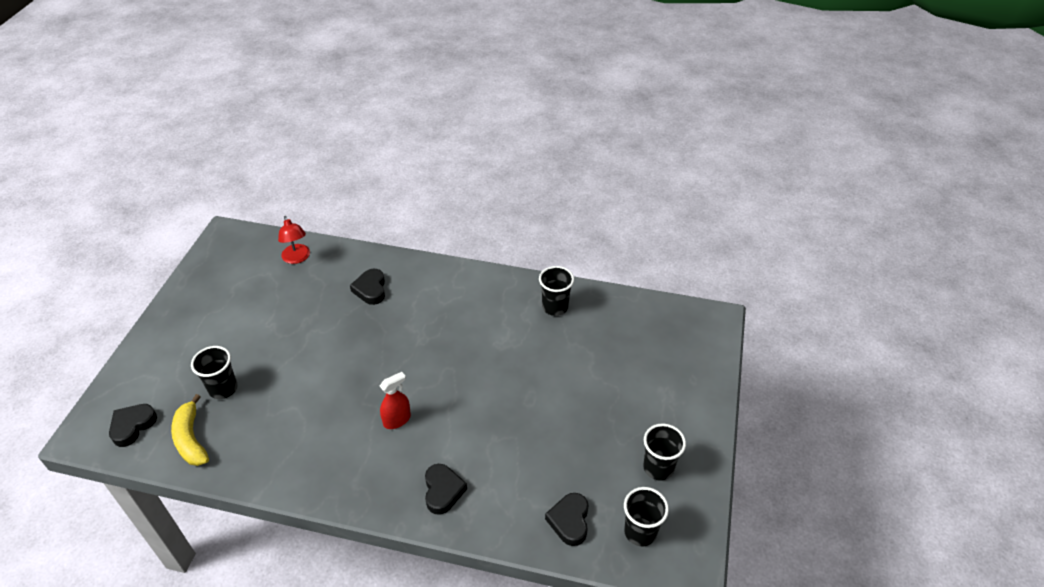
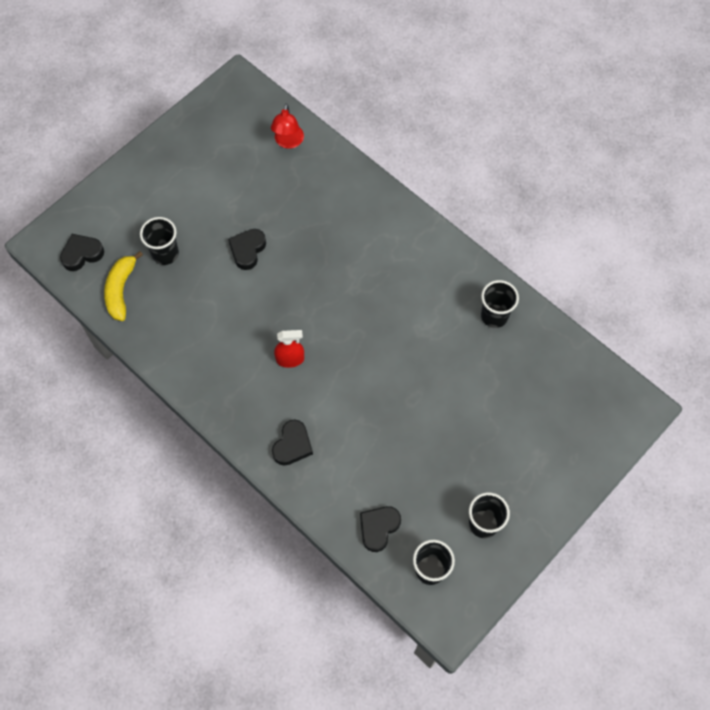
camera: 30 degrees right, 20 degrees up
black heart [350,269,385,305] -> black heart moved to [228,229,266,270]

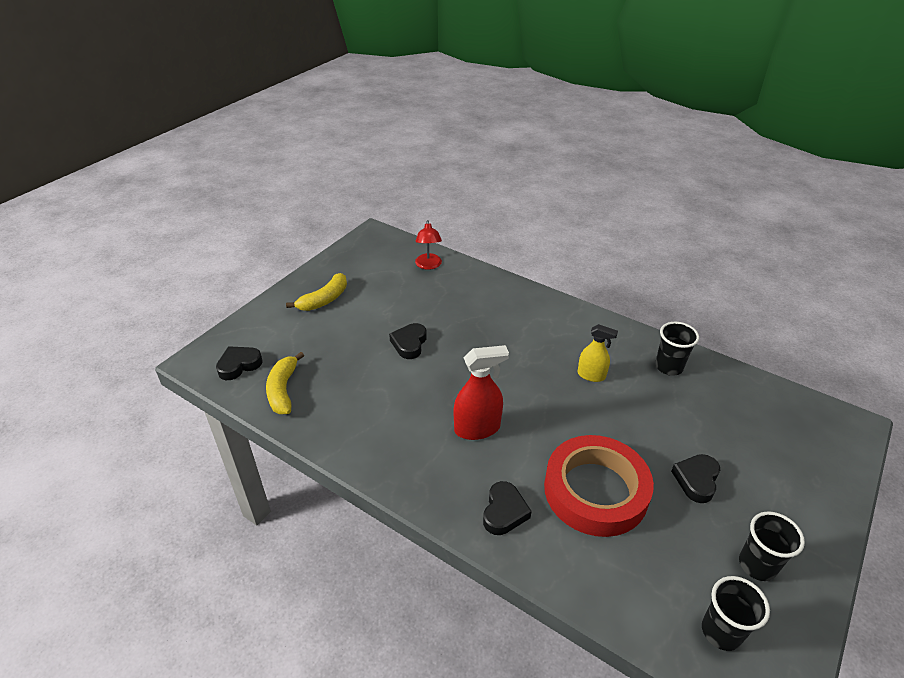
camera: 10 degrees left, 25 degrees down
black cup [140,217,179,265] -> none
red spray bottle [274,330,304,368] -> red spray bottle [454,345,509,440], size x1.53
black heart [360,506,401,552] -> black heart moved to [671,454,720,503]
none -> yellow banana [286,273,347,311]
none -> red tape [544,435,654,537]
none -> yellow spray bottle [578,324,618,382]

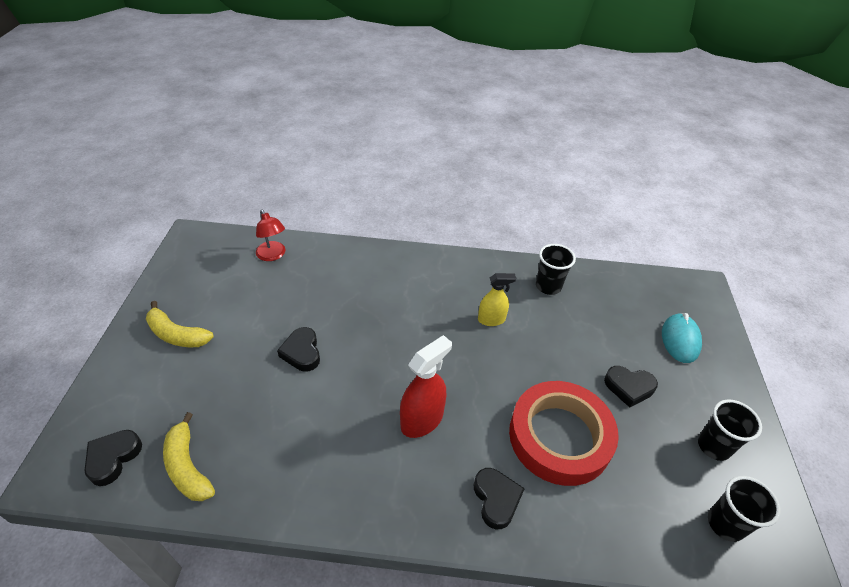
camera: 30 degrees left, 5 degrees up
yellow banana [286,273,347,311] -> yellow banana turned 105 degrees clockwise [146,301,214,347]
black heart [671,454,720,503] -> black heart turned 75 degrees counterclockwise [604,366,658,408]
none -> turquoise mouse [662,313,702,363]

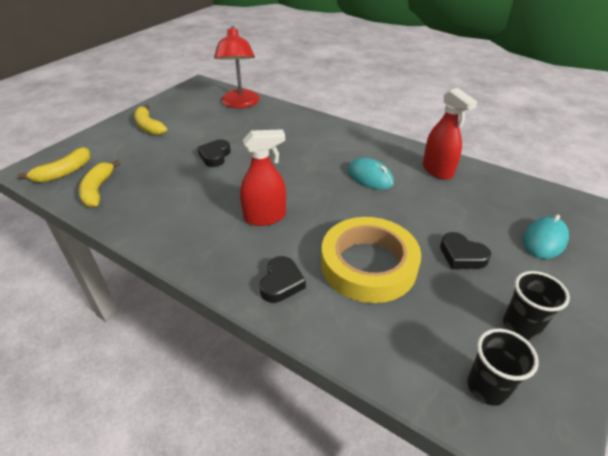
camera: 30 degrees right, 5 degrees down
black heart [84,430,142,486] -> yellow banana [18,147,91,182]
red lamp [256,210,285,261] -> red lamp [214,26,260,108], size x1.75
yellow spray bottle [478,273,516,326] -> turquoise mouse [348,158,394,190]
red tape [509,381,619,486] -> yellow tape [321,217,421,303]
black cup [536,244,576,295] -> red spray bottle [423,88,477,180]

